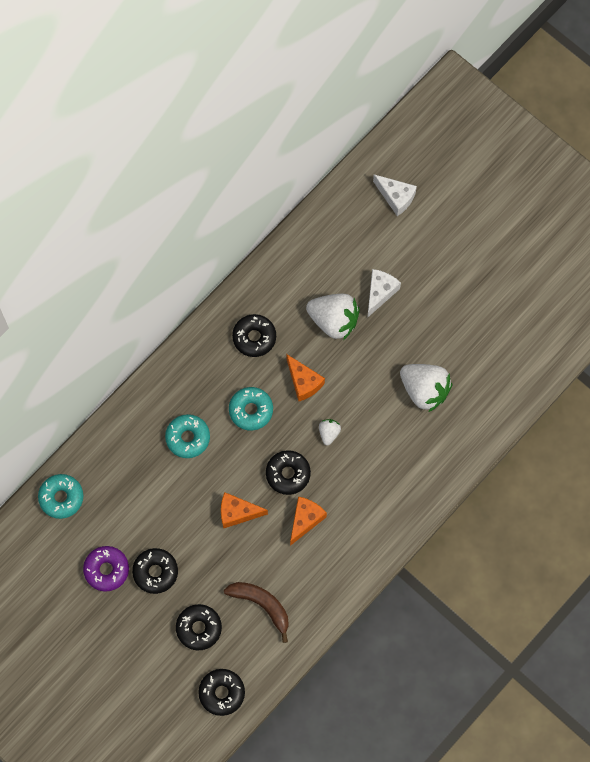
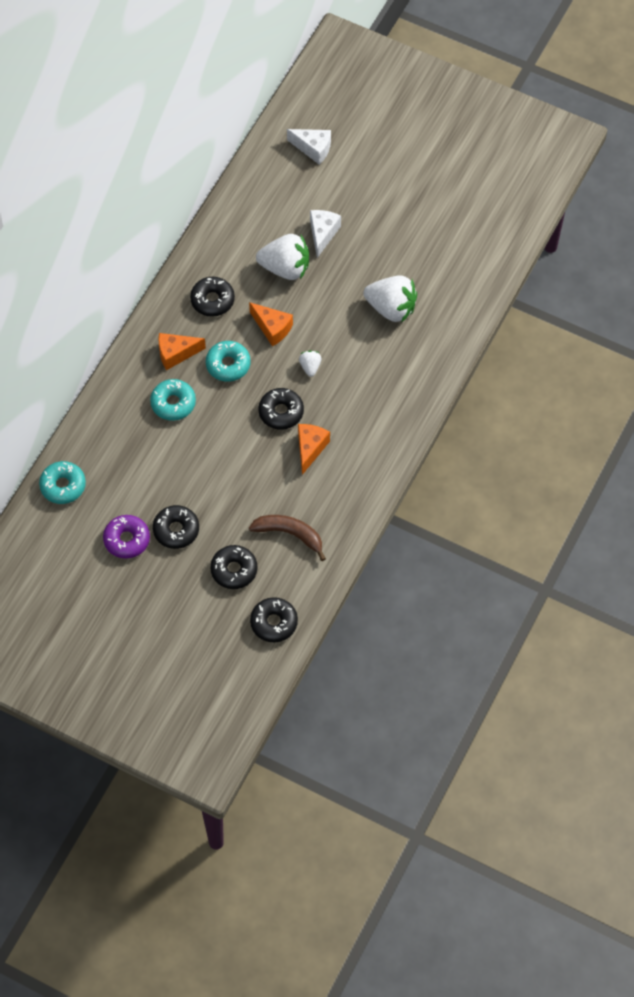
camera: 15 degrees left, 10 degrees down
orange cheese [221,492,268,528] -> orange cheese moved to [158,333,206,370]

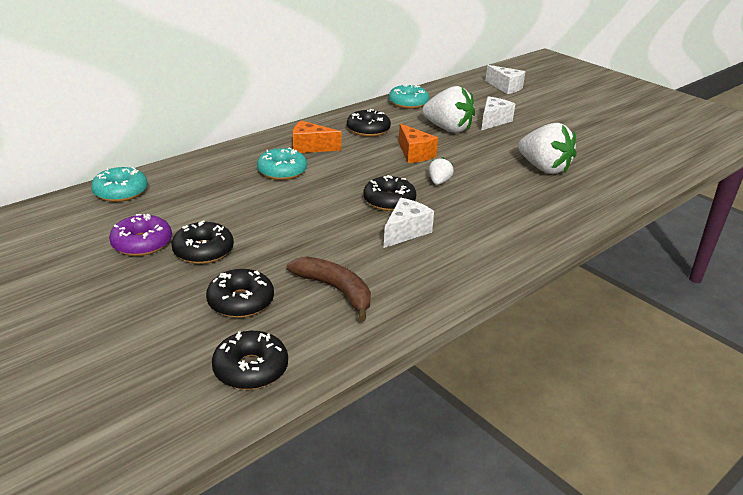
camera: 20 degrees right, 30 degrees down
turquoise donut [206,341,251,382] -> turquoise donut moved to [389,84,429,109]
orange cheese [298,424,330,475] -> white cheese [384,198,434,248]

